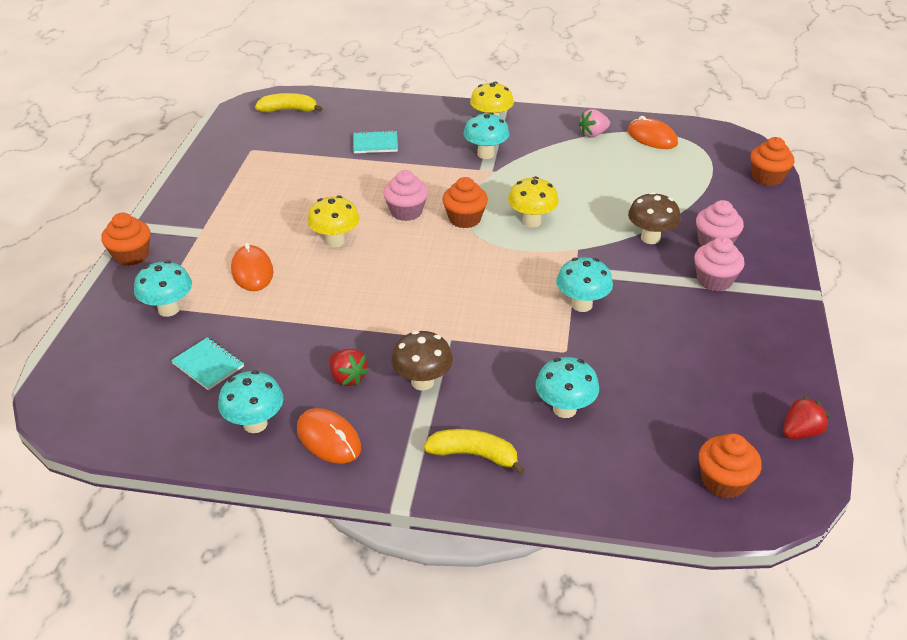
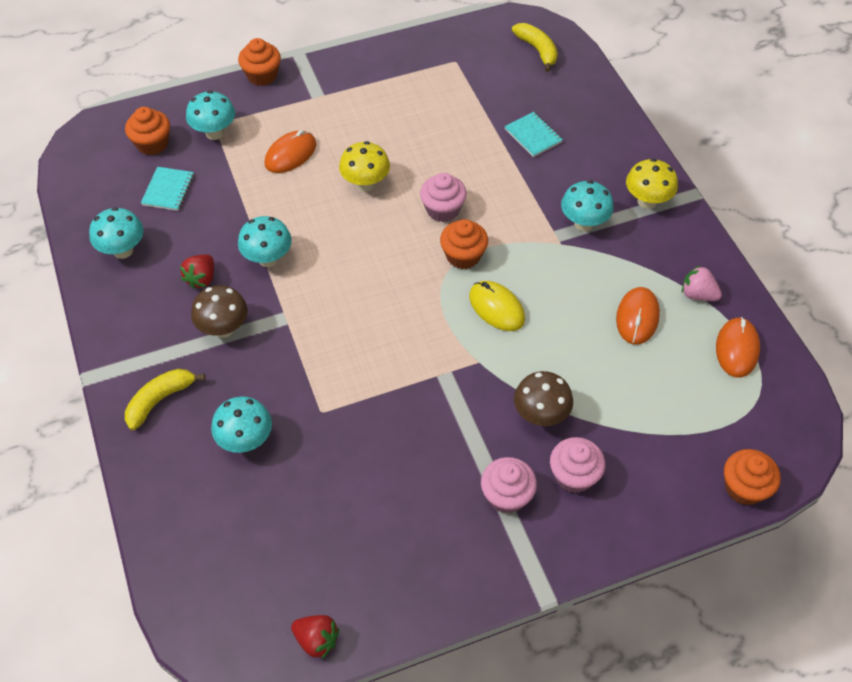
camera: 60 degrees right, 15 degrees up
orange mouse [297,408,361,464] -> orange mouse moved to [616,287,660,345]
yellow banana [424,429,525,475] -> yellow banana turned 120 degrees counterclockwise [125,369,205,430]
yellow mushroom [508,176,559,228] -> yellow mouse [469,281,525,331]
turquoise mushroom [556,257,613,312] -> turquoise mushroom moved to [238,216,292,267]
orange cupcake [699,433,762,498] -> orange cupcake moved to [125,107,170,155]

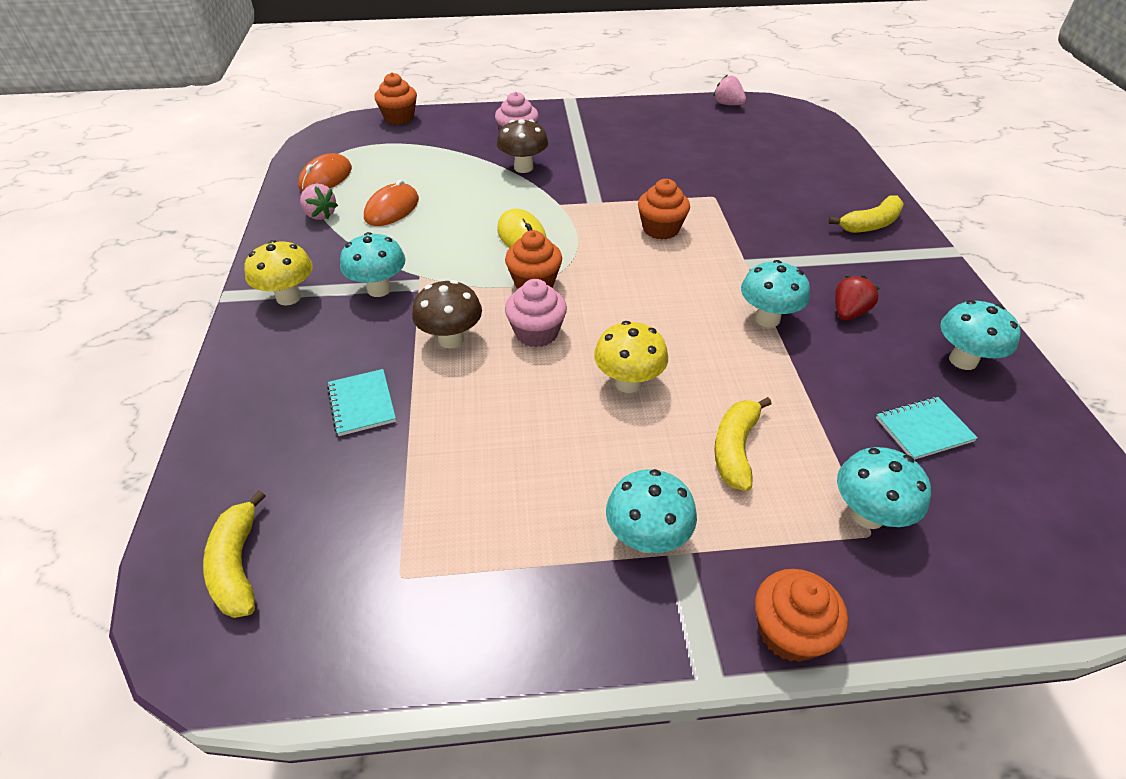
camera: 165 degrees left, 10 degrees down
orange cupcake [125,107,170,155] -> orange cupcake moved to [638,179,690,240]
turquoise notebook [141,167,194,211] -> turquoise notebook turned 45 degrees clockwise [876,397,978,460]
brown mushroom [191,285,248,338] -> brown mushroom moved to [412,280,482,348]
turquoise mushroom [211,396,272,453] -> turquoise mushroom moved to [606,469,697,553]
orange mouse [264,130,316,173] -> yellow banana [714,397,771,491]
red strawberry [291,615,339,660] -> pink strawberry [713,75,746,105]
pink cupcake [481,457,537,514] -> none

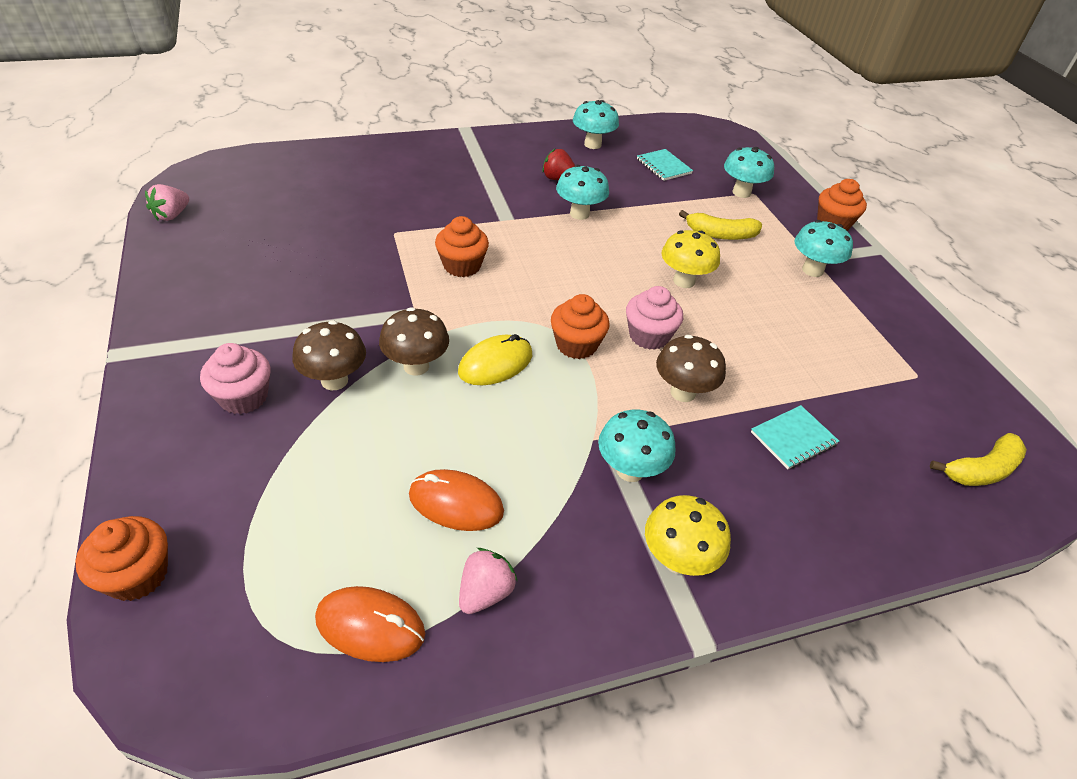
camera: 105 degrees left, 0 degrees up
yellow banana [829,195,904,233] -> none
none -> brown mushroom [379,307,449,376]

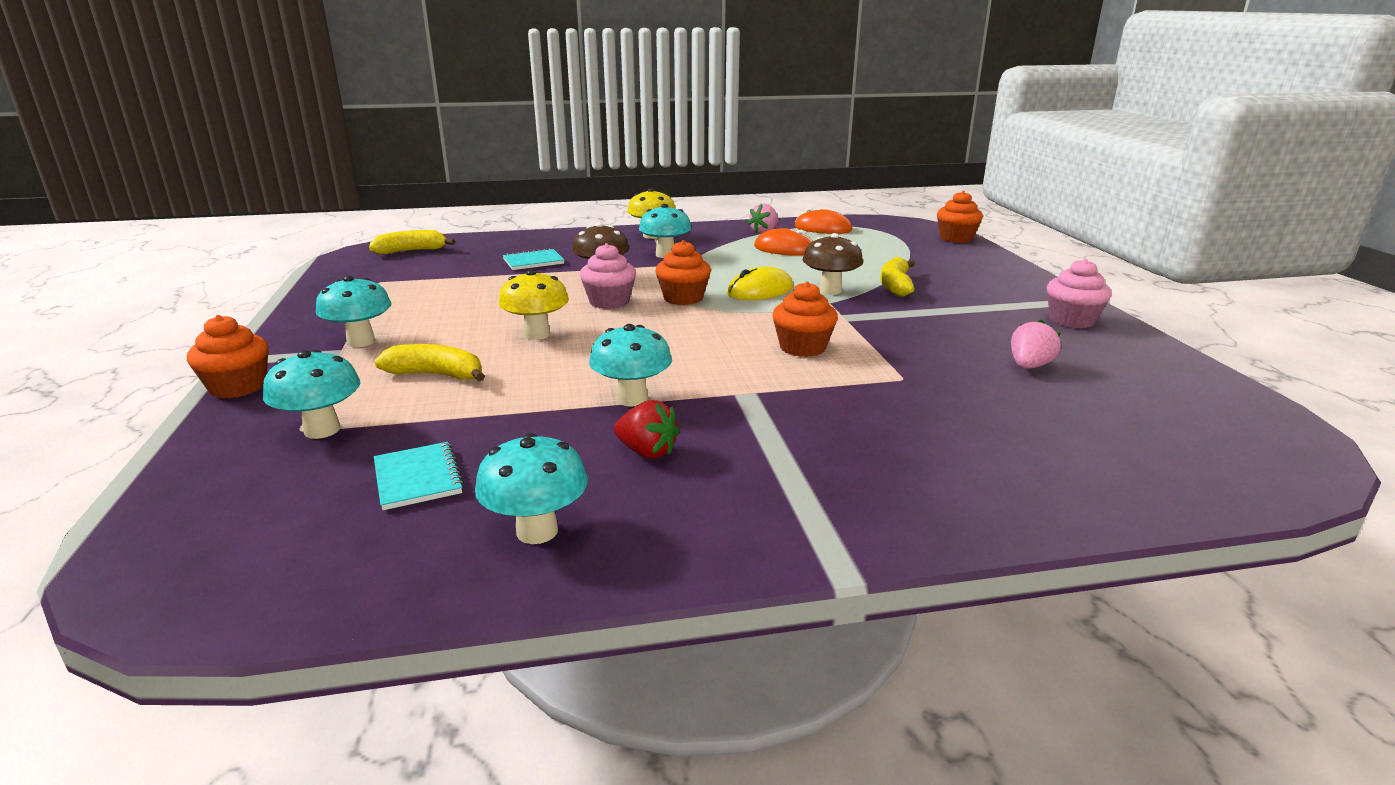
camera: 170 degrees left, 20 degrees down
pink strawberry [145,184,189,221] -> pink strawberry moved to [1011,319,1061,369]
pink cupcake [200,343,270,414] -> pink cupcake moved to [1047,259,1112,328]
brown mushroom [292,321,366,390] -> yellow banana [880,257,915,297]

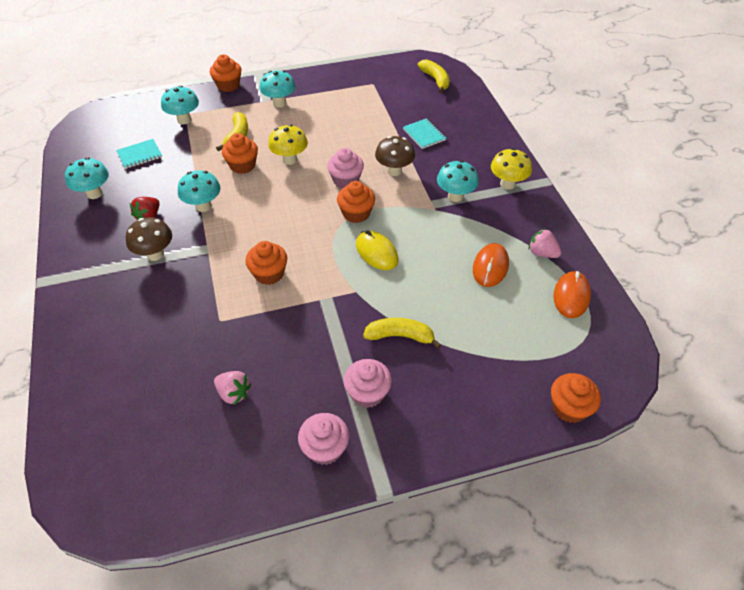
camera: 85 degrees right, 25 degrees up
brown mushroom [803,233,863,295] -> brown mushroom moved to [126,217,172,261]
none -> orange cupcake [222,133,258,174]
none -> pink cupcake [343,359,392,408]

